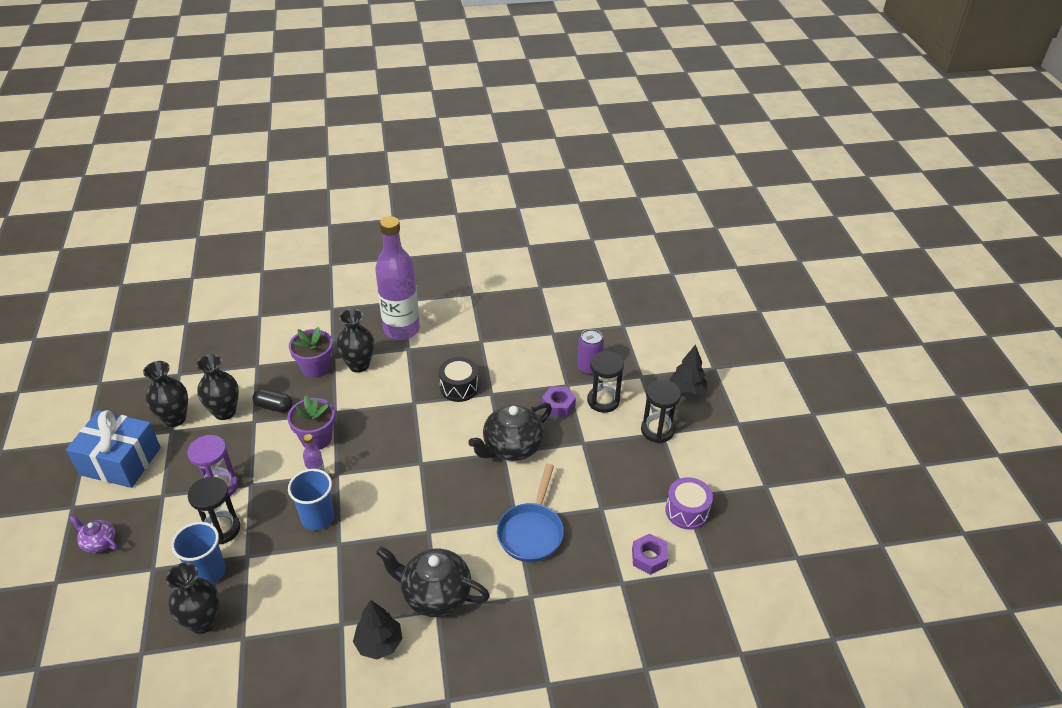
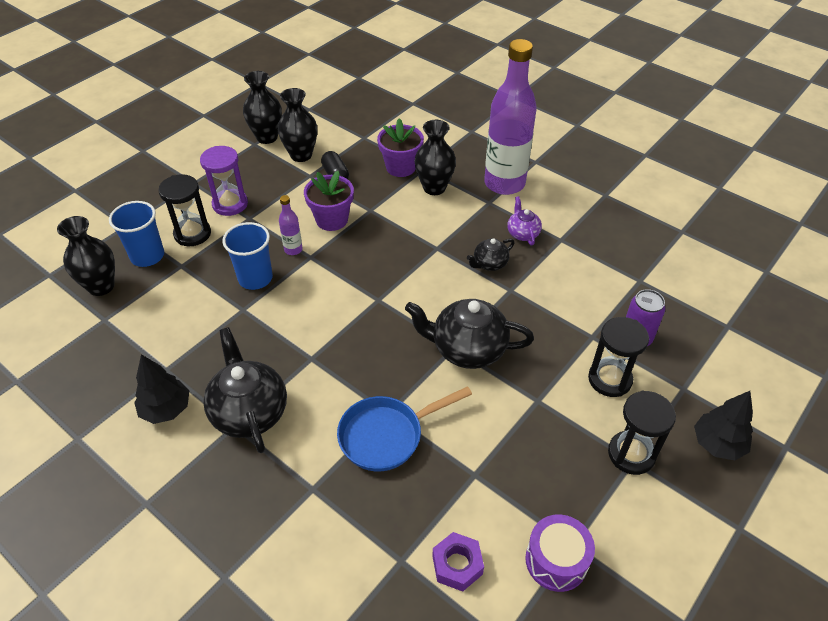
camera: 50 degrees right, 5 degrees up
blue gift [66,410,161,488] -> none
purple teapot [69,515,117,553] -> purple teapot moved to [507,196,542,245]
black drum [439,357,478,402] -> black teapot [467,238,514,271]
purple nut [542,386,576,417] -> none

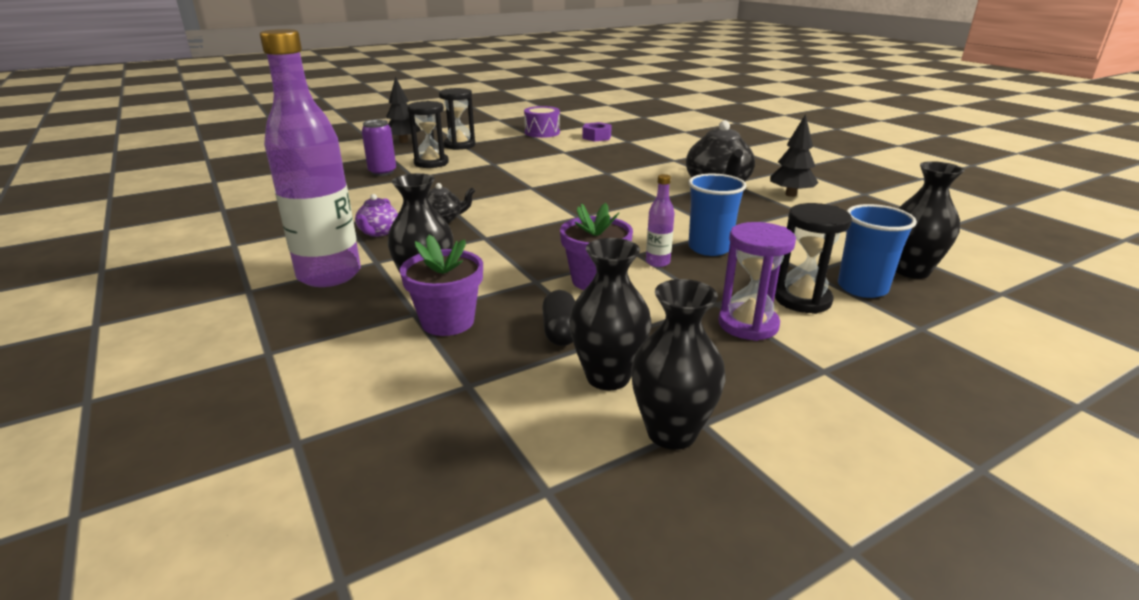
camera: 160 degrees left, 20 degrees down
blue pan [337,386,472,471] -> none
black teapot [405,299,534,369] -> none

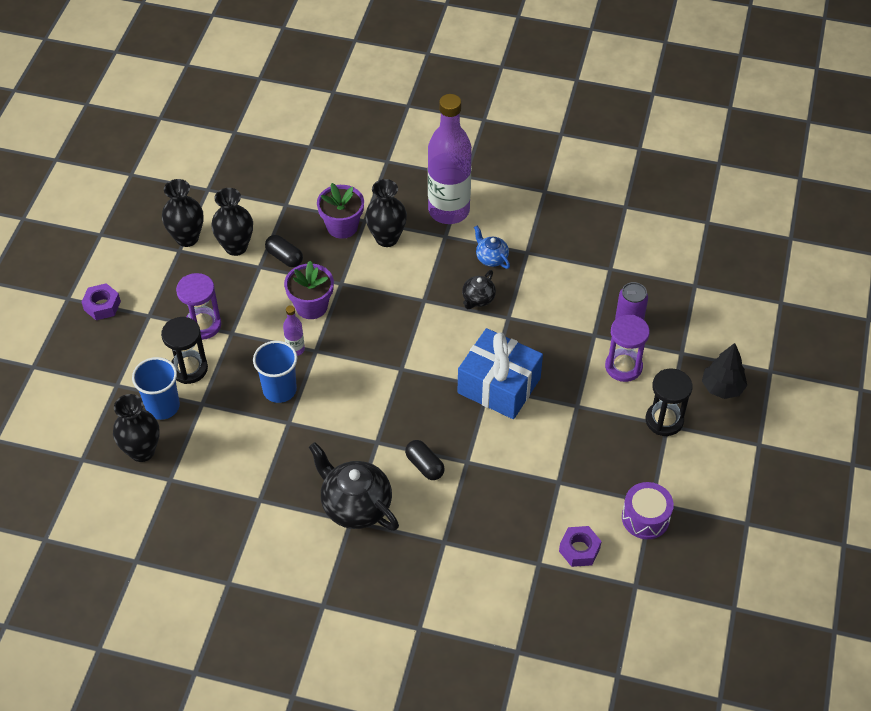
camera: 135 degrees right, 25 degrees up
purple teapot [355,194,398,237] -> blue teapot [474,226,510,269]
black hourglass [407,101,449,168] -> purple hourglass [605,315,650,382]
black tree [770,114,819,197] -> none
none -> purple nut [82,283,121,320]
none -> black capsule [405,440,445,480]
none -> blue gift [458,328,543,419]

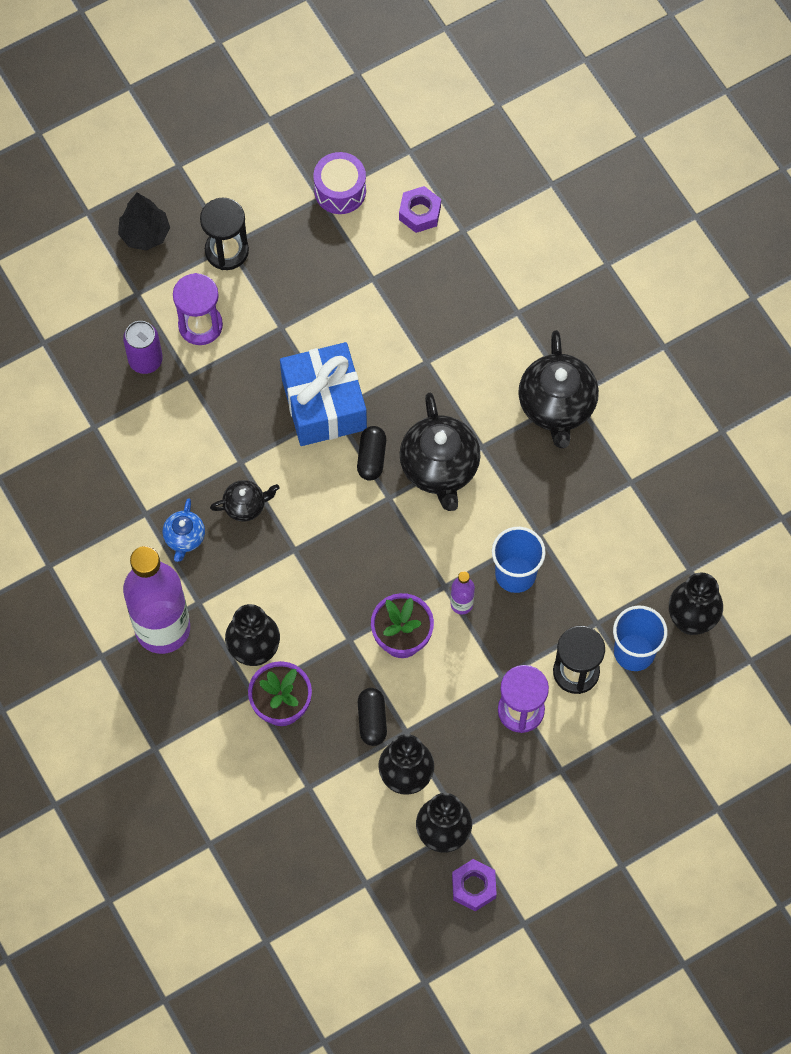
camera: 135 degrees left, 15 degrees up
purple nut [82,283,121,320] -> purple nut moved to [452,859,497,911]
black capsule [405,440,445,480] -> black capsule moved to [357,426,386,481]
none -> black teapot [400,393,481,511]

